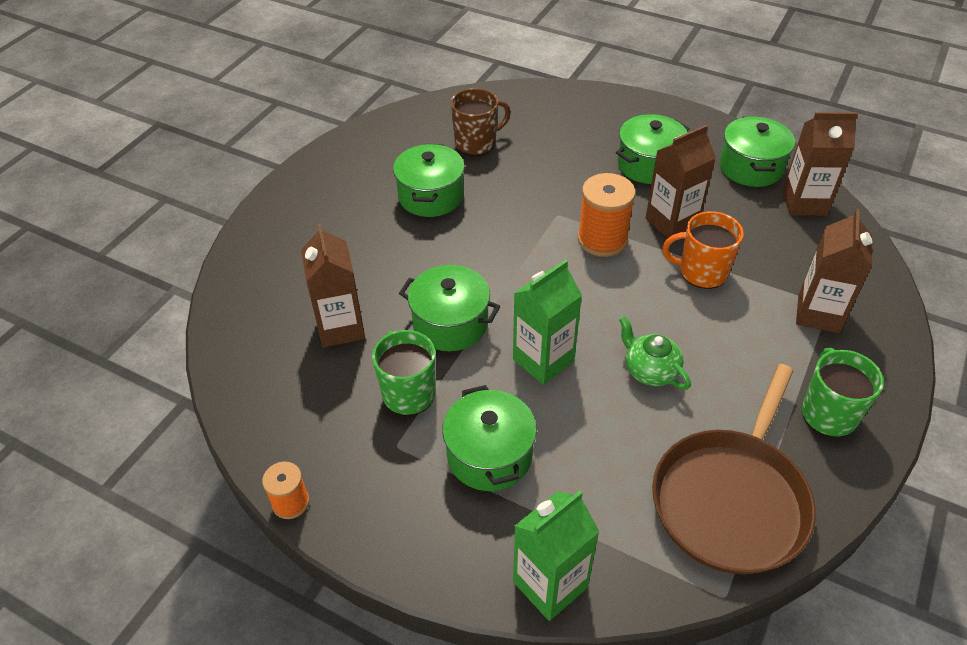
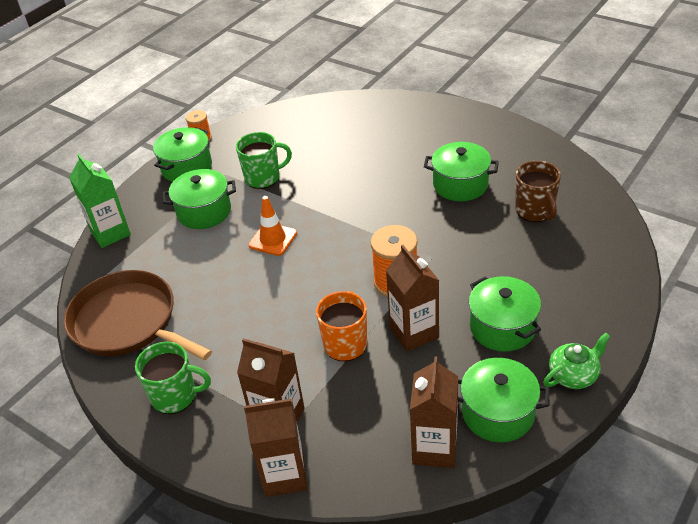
camera: 100 degrees right, 5 degrees down
brown carton [301,223,365,347] -> brown carton moved to [244,398,307,497]
green pot [399,265,500,351] -> green pot moved to [153,127,212,182]
green carton [513,260,582,385] -> orange traffic cone [248,196,297,256]
green teapot [619,316,691,390] -> green teapot moved to [543,333,611,389]

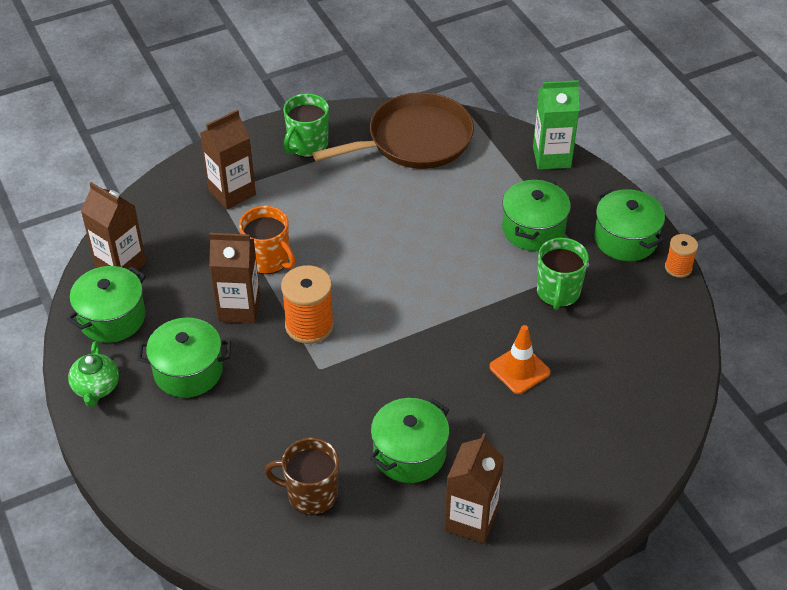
camera: 115 degrees right, 5 degrees up
brown carton [244,398,307,497] -> brown carton moved to [444,433,504,544]
orange traffic cone [248,196,297,256] -> orange traffic cone moved to [489,325,551,394]

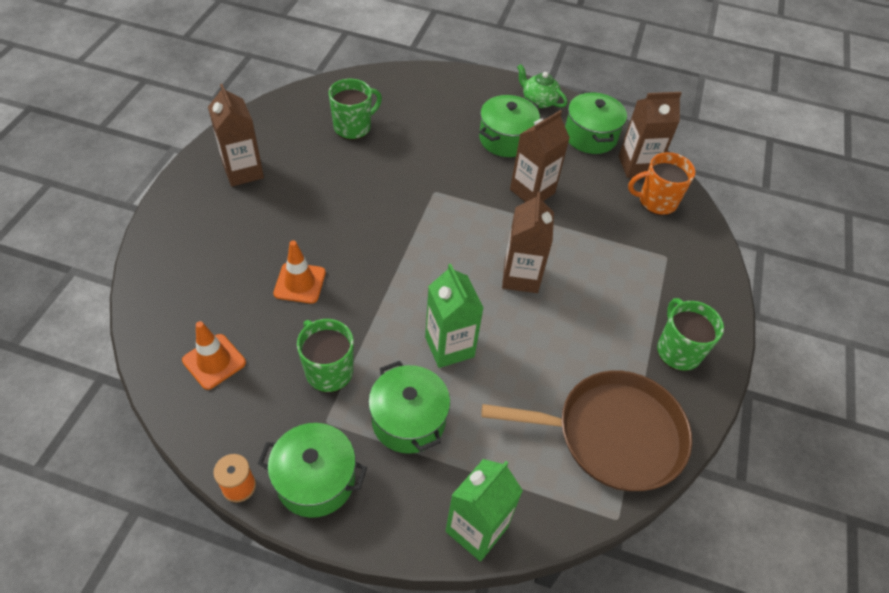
camera: 130 degrees right, 5 degrees up
brown carton [200,110,256,210] -> brown carton moved to [502,192,554,293]
orange mug [239,206,295,274] -> orange mug moved to [628,152,695,215]
brown mug [265,438,339,515] -> green mug [329,79,382,140]
orange spool [281,265,334,344] -> none
brown pan [312,92,474,169] -> brown pan turned 105 degrees counterclockwise [481,370,692,491]
green pot [370,398,449,483] -> none
none -> orange traffic cone [182,321,246,390]
none -> green carton [425,264,483,368]

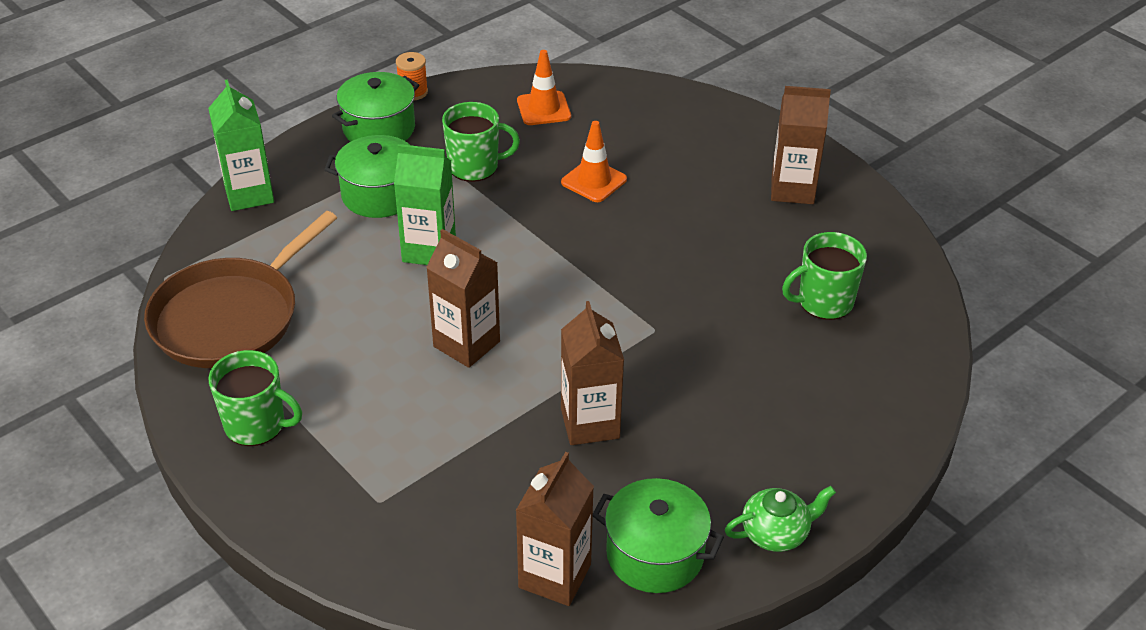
camera: 125 degrees right, 10 degrees down
green mug [329,79,382,140] -> green mug turned 75 degrees clockwise [782,232,867,320]
green pot [479,95,540,157] -> none
orange mug [628,152,695,215] -> none

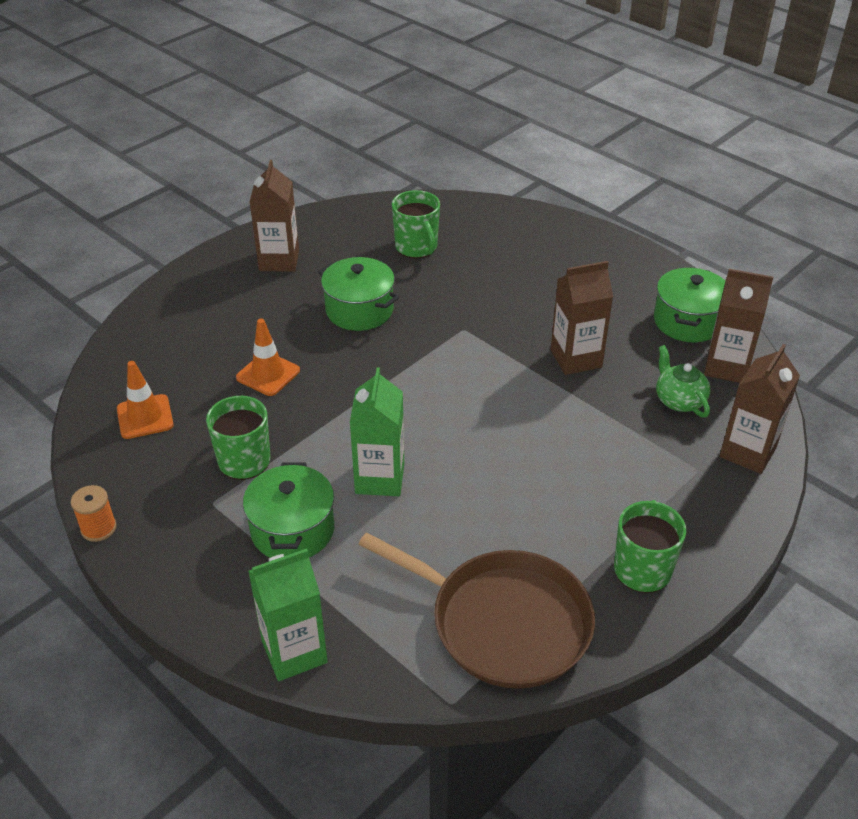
camera: 95 degrees left, 0 degrees up
green pot [332,72,419,142] -> green pot moved to [318,257,399,331]
brown carton [426,229,500,368] -> brown carton moved to [720,344,800,474]
green teapot [725,486,836,552] -> green teapot moved to [656,345,710,418]

